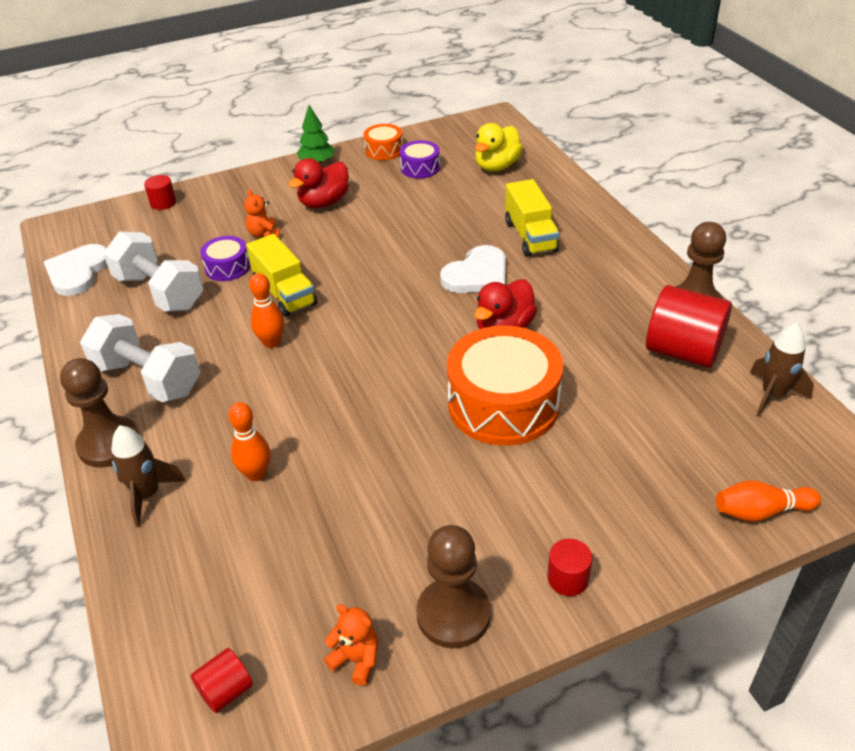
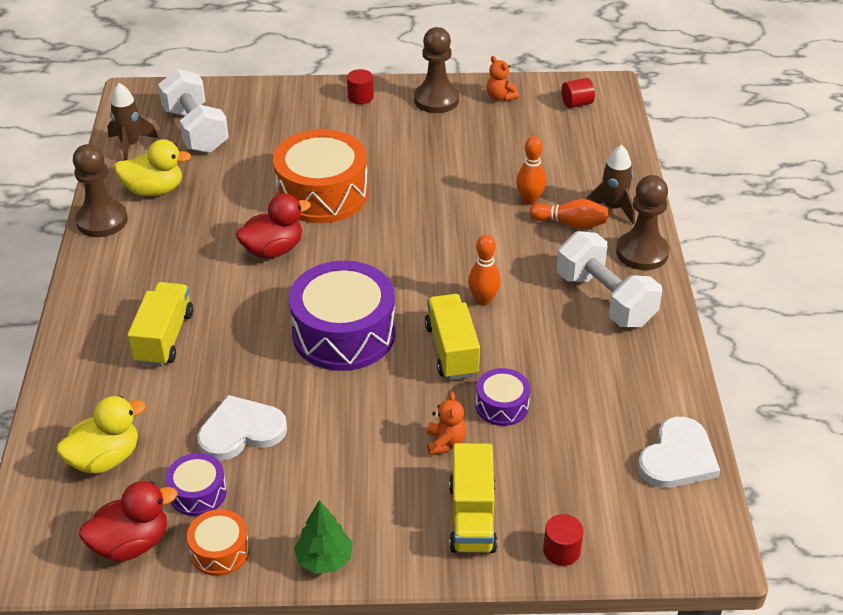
camera: 160 degrees left, 0 degrees up
white dumbbell [103,232,204,312] -> white dumbbell moved to [158,69,229,153]
red duck [288,158,349,208] -> red duck moved to [79,481,177,562]
white heart [440,245,506,293] -> white heart moved to [197,395,287,461]
red cylinder [646,285,732,368] -> yellow duck [114,139,191,196]
orange bowling pin [716,480,821,522] -> orange bowling pin moved to [529,199,608,229]
none -> purple drum [289,261,395,371]
none -> yellow truck [449,443,497,553]

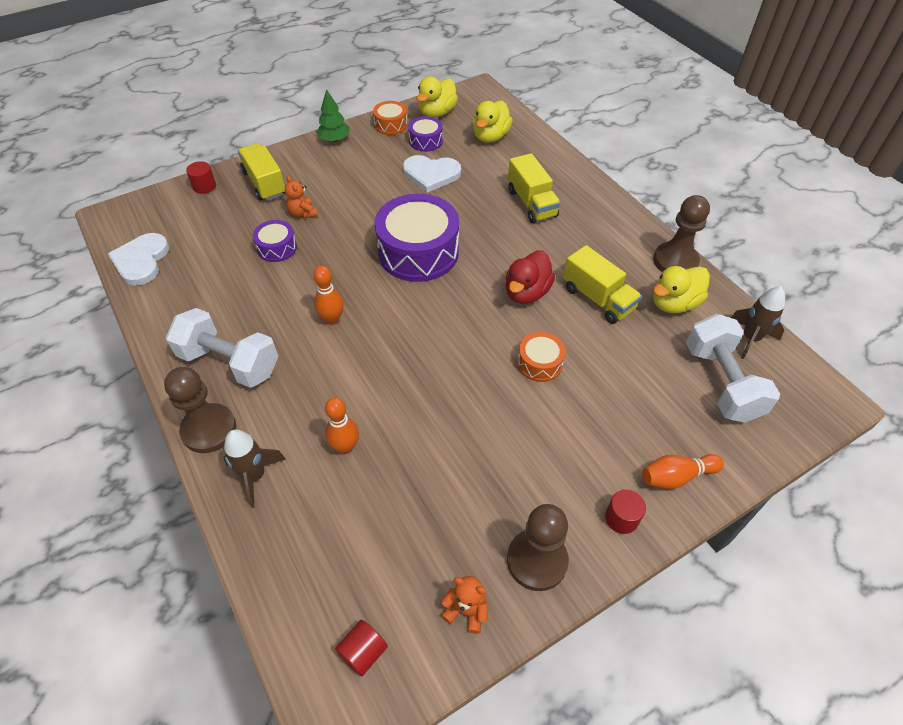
camera: 150 degrees right, 10 degrees up
red duck [79,481,177,562] -> yellow duck [417,76,458,118]
white dumbbell [158,69,229,153] -> white dumbbell turned 45 degrees clockwise [686,314,780,423]
white heart [197,395,287,461] -> white heart turned 60 degrees clockwise [403,155,461,193]
orange drum [273,129,368,223] -> orange drum [518,332,566,382], size x0.49
yellow truck [425,294,480,380] -> yellow truck moved to [563,245,642,324]
orange bowling pin [529,199,608,229] -> orange bowling pin moved to [642,454,724,489]

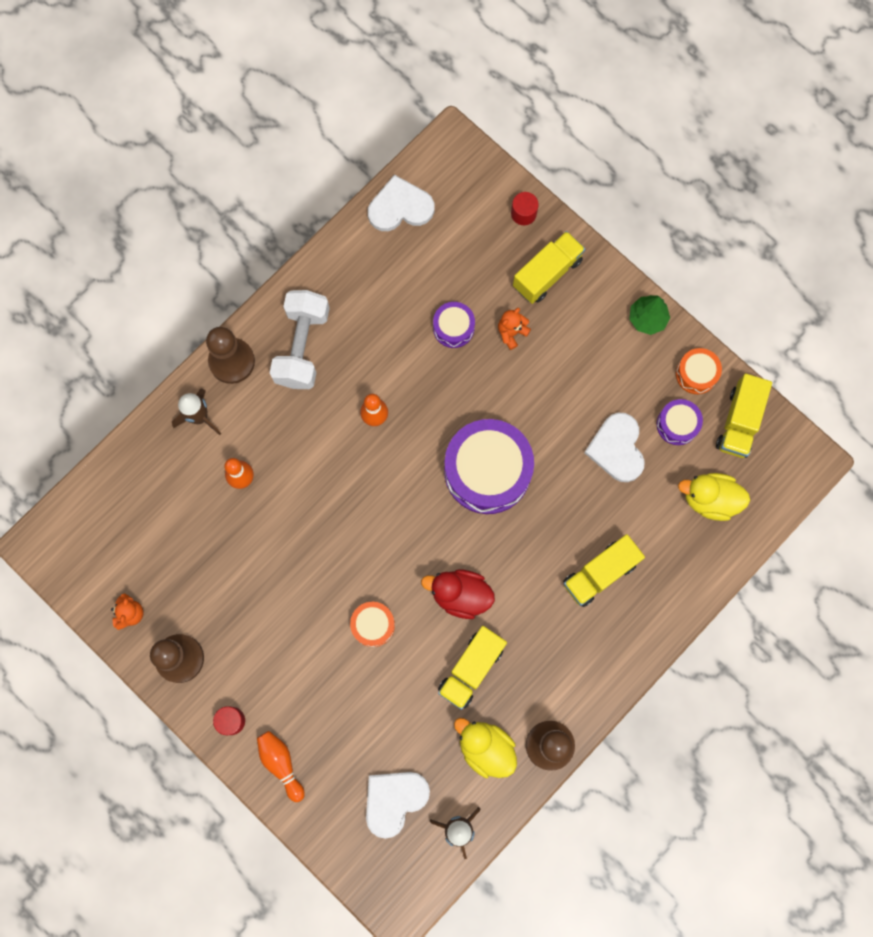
camera: 75 degrees right, 25 degrees up
red cylinder [335,620,388,676] -> none
yellow duck [417,76,458,118] -> yellow truck [716,374,772,458]
white dumbbell [686,314,780,423] -> white heart [366,772,430,839]

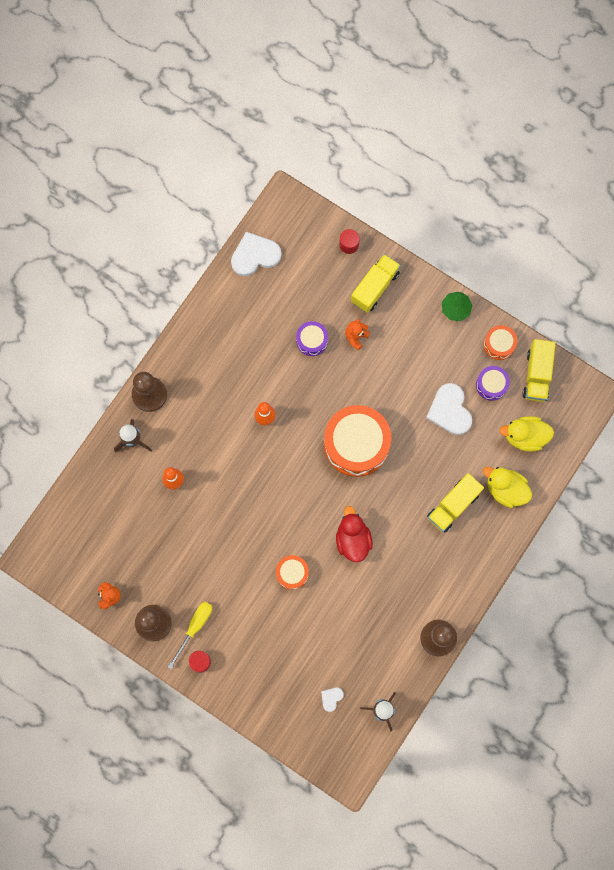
camera: 10 degrees left, 0 degrees up
orange bowling pin [257,731,305,802] -> none
white dumbbell [270,290,330,389] -> none
white heart [366,772,430,839] -> white heart [321,688,344,712], size x0.47
red duck [421,570,495,619] -> red duck turned 75 degrees clockwise [336,506,373,562]
yellow truck [438,626,507,710] -> none
purple drum [444,419,534,514] -> orange drum [324,405,391,477]
yellow duck [454,718,517,778] -> yellow duck moved to [483,467,532,508]
none -> yellow screwdriver [168,602,212,669]

